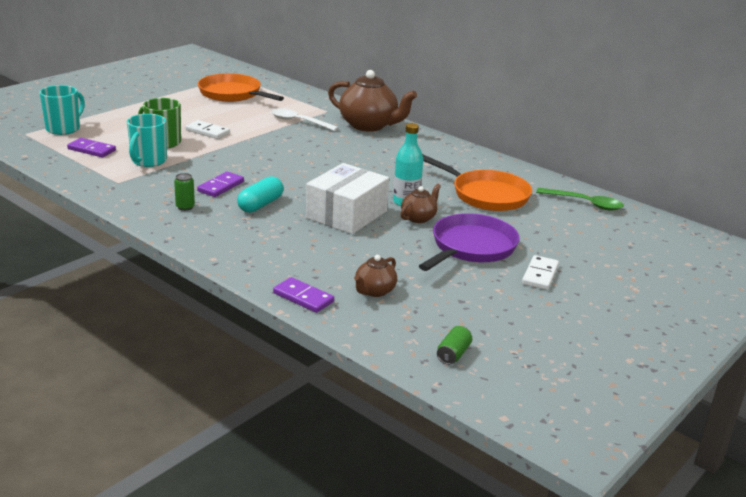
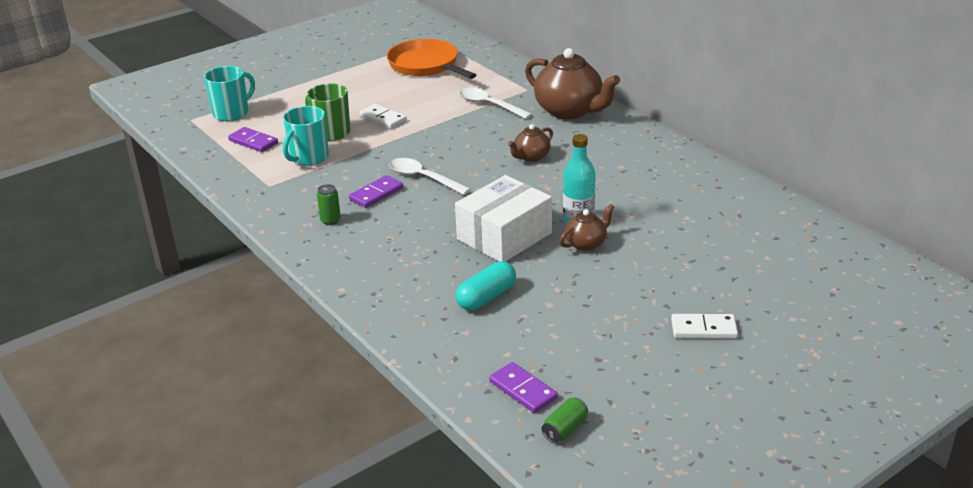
camera: 15 degrees right, 5 degrees up
turquoise capsule [237,176,284,213] -> turquoise capsule moved to [456,261,516,310]
purple domino [273,277,334,313] -> purple domino moved to [489,362,558,413]
brown teapot [354,255,397,297] -> brown teapot moved to [508,124,553,162]
purple pan [419,213,520,271] -> none
orange pan [422,154,532,211] -> none
white domino [522,255,559,290] -> white domino turned 60 degrees clockwise [671,314,738,338]
green spoon [536,188,624,211] -> none
none -> white spoon [390,158,471,195]

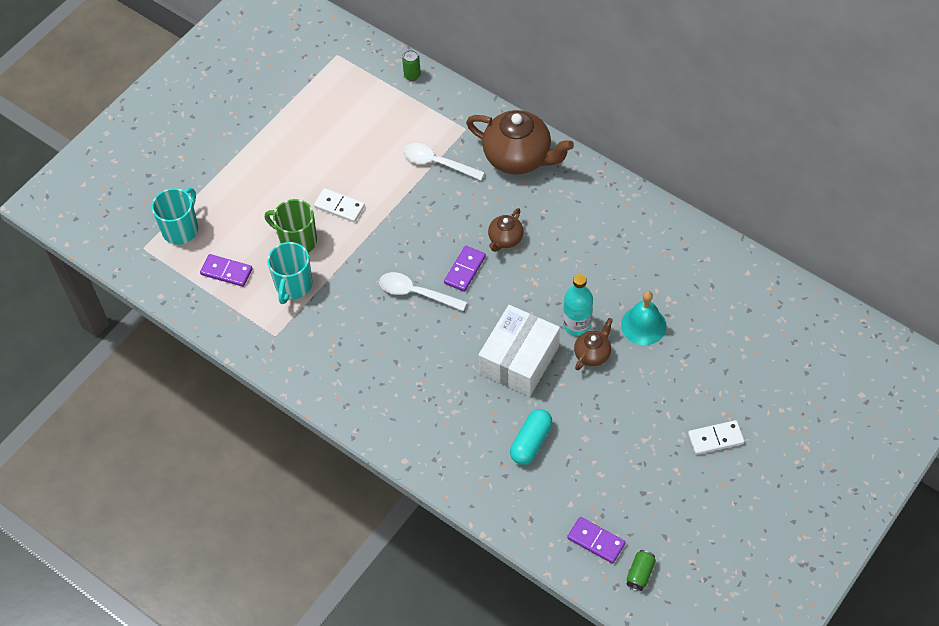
camera: 15 degrees left, 25 degrees up
green can [317,184,341,225] -> green can moved to [402,50,421,81]
purple domino [349,175,403,208] -> purple domino moved to [444,246,486,292]
orange pan [387,39,476,79] -> none
none -> turquoise bell [621,291,667,345]

